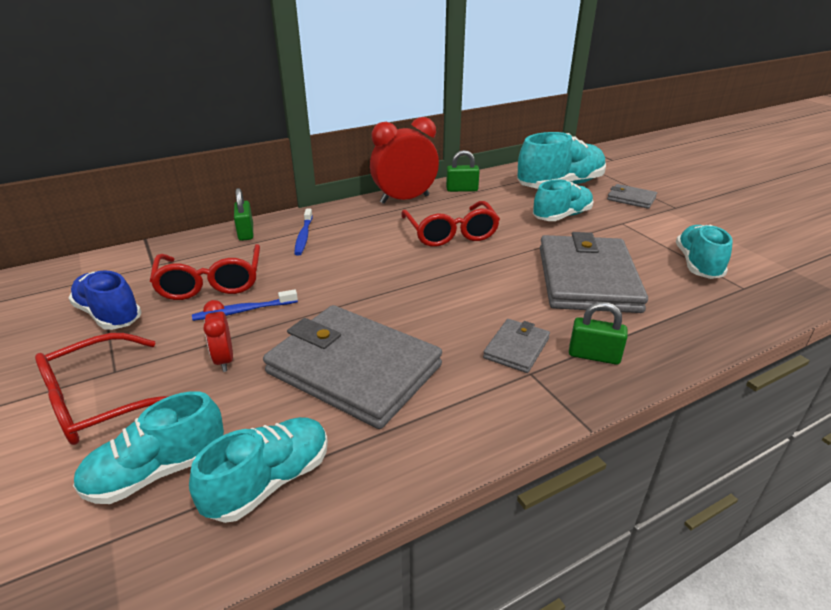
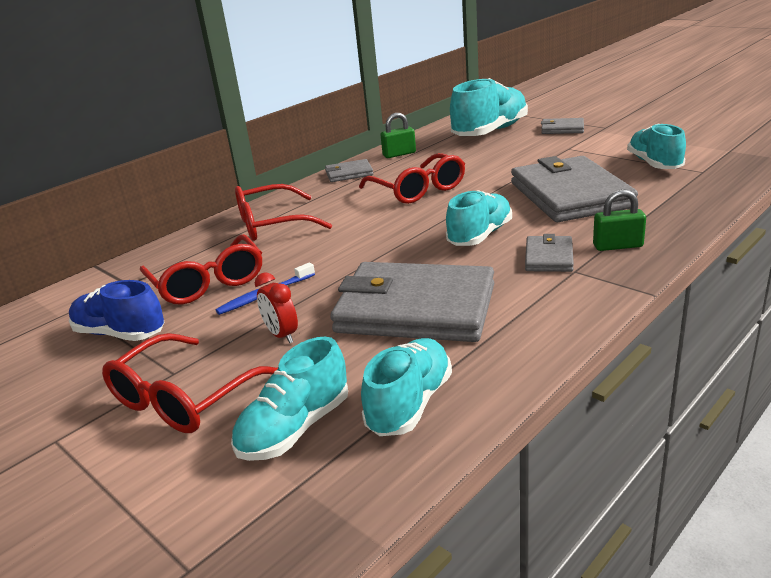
camera: 15 degrees left, 5 degrees down
green padlock [234,188,253,241] -> none
blue toothbrush [294,209,313,256] -> red glasses [235,184,332,241]
red clock [370,117,439,204] -> grey wallet [325,159,373,182]
turquoise shoe [533,179,594,221] -> turquoise shoe moved to [446,190,512,246]

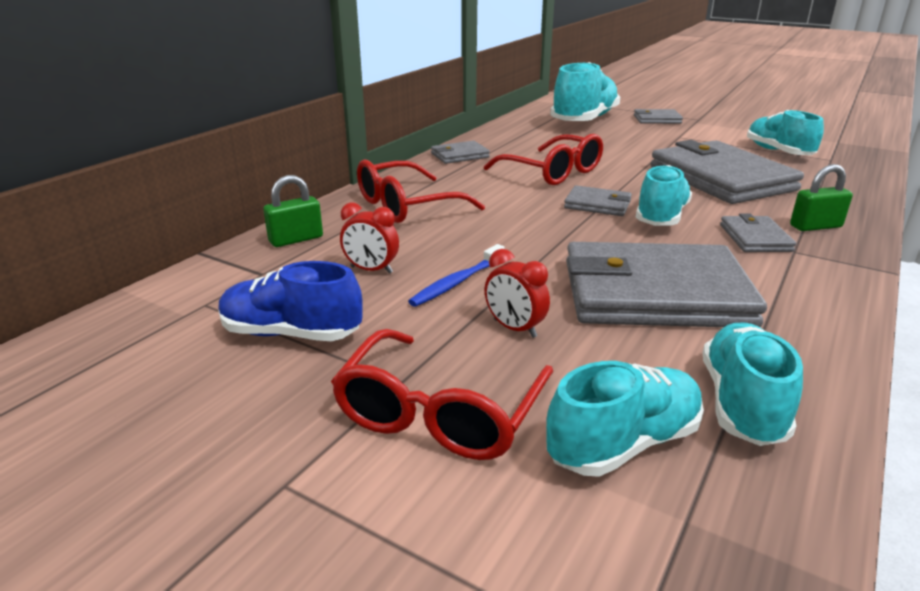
camera: 15 degrees left, 0 degrees up
red glasses [140,234,262,304] -> red clock [340,203,399,274]
turquoise shoe [231,337,348,461] -> turquoise shoe turned 150 degrees counterclockwise [546,361,704,477]
green padlock [381,113,416,158] -> green padlock moved to [263,175,323,247]
none -> grey wallet [564,185,632,216]

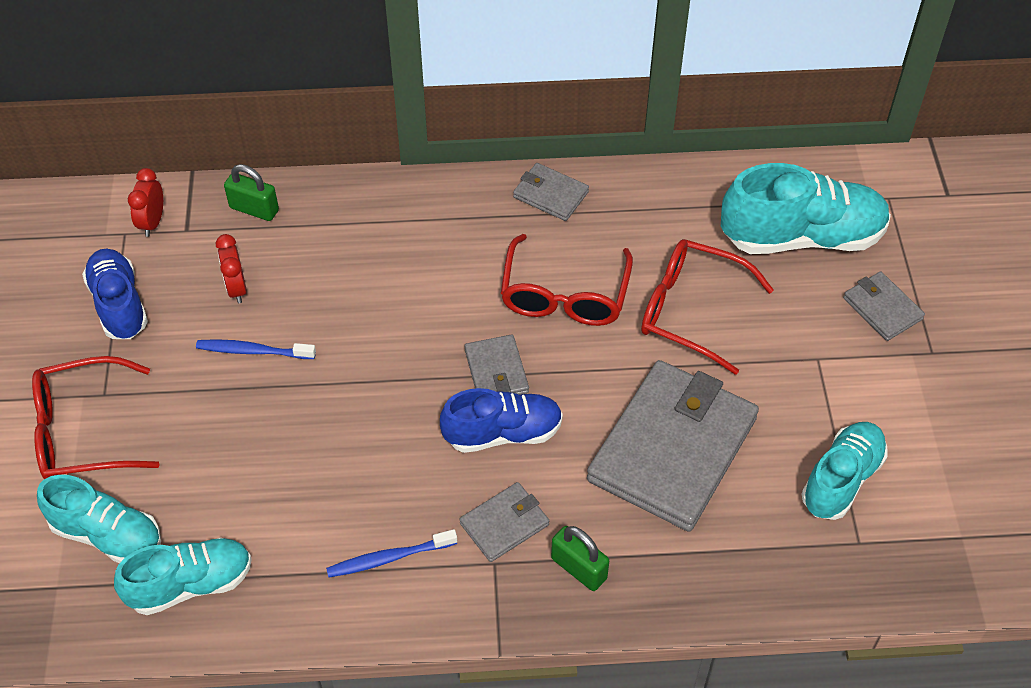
camera: 55 degrees right, 25 degrees up
red glasses [357,159,485,223] -> red glasses moved to [641,239,774,375]
red clock [485,249,550,338] -> red clock moved to [128,168,163,237]
grey wallet [566,242,767,327] -> none
turquoise shoe [636,165,692,226] -> blue shoe [440,388,563,453]
none -> blue toothbrush [326,529,457,577]

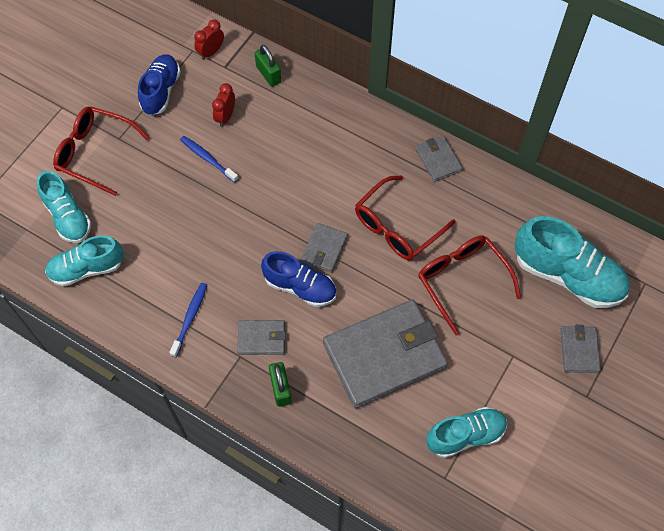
camera: 35 degrees right, 10 degrees up
turquoise shoe [114,537,252,615] -> turquoise shoe turned 150 degrees clockwise [45,235,123,287]
blue toothbrush [326,529,457,577] -> blue toothbrush turned 90 degrees clockwise [169,283,207,357]

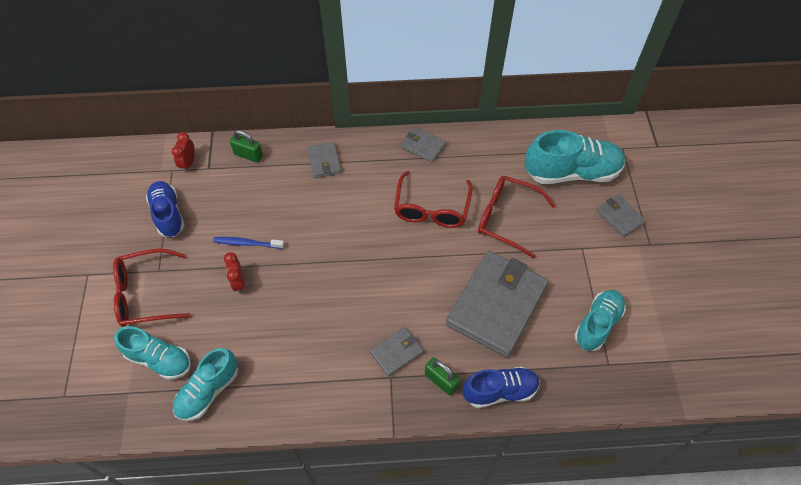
camera: 35 degrees left, 5 degrees down
blue toothbrush [169,283,207,357] -> none
red clock [212,83,235,127] -> red clock moved to [224,252,245,294]
blue shoe [261,251,336,307] -> blue shoe moved to [463,367,540,408]
grey wallet [301,223,348,273] -> grey wallet moved to [307,142,342,178]

